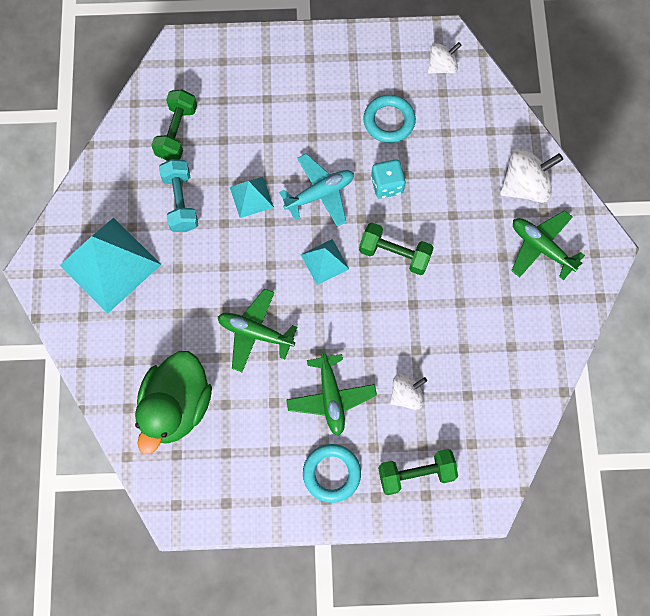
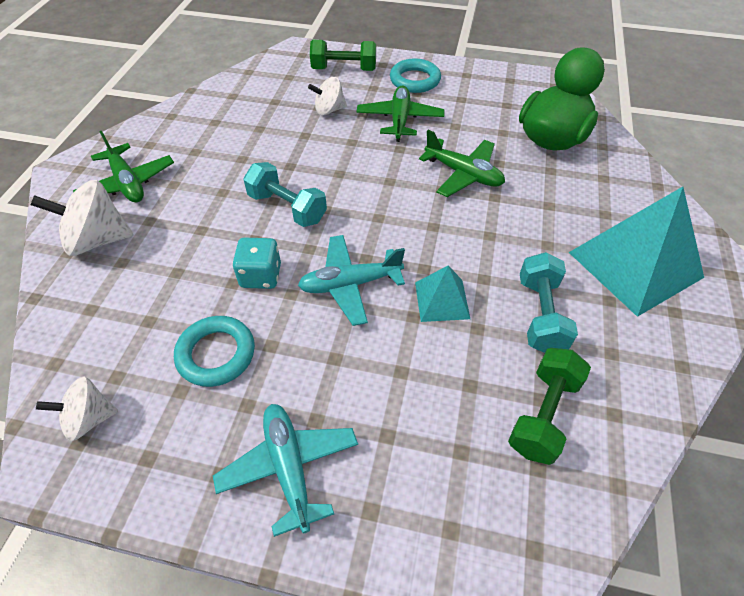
camera: 165 degrees left, 20 degrees down
turquoise pyramid [301,239,349,285] -> none
green dumbbell [359,222,434,275] -> turquoise dumbbell [243,162,327,227]
none -> turquoise plane [213,404,358,537]

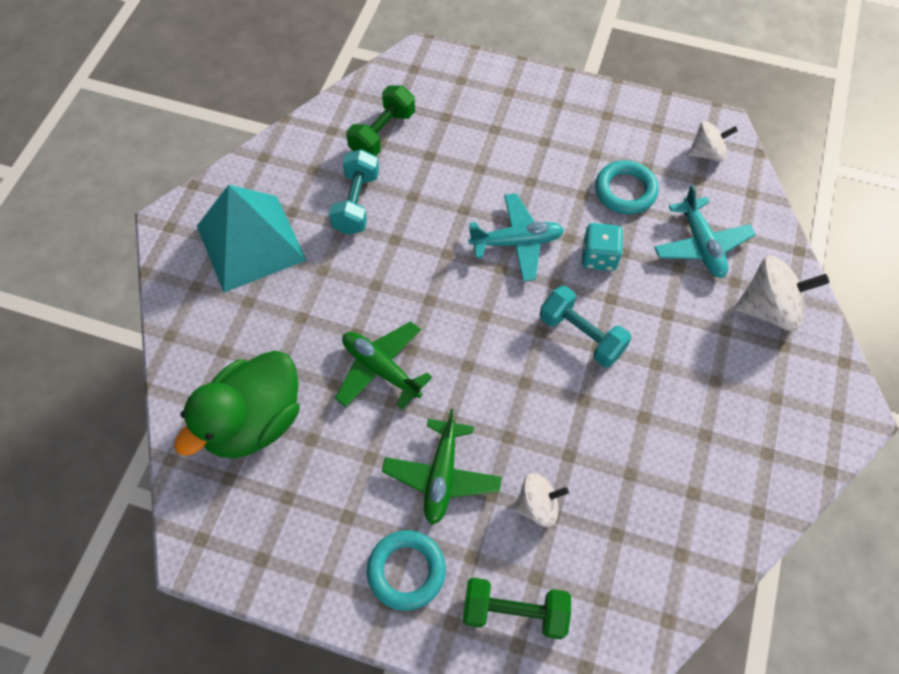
camera: 175 degrees left, 10 degrees up
green plane [73,131,174,202] -> none
turquoise plane [213,404,358,537] -> turquoise plane moved to [654,185,756,278]
turquoise pyramid [415,265,470,322] -> none

